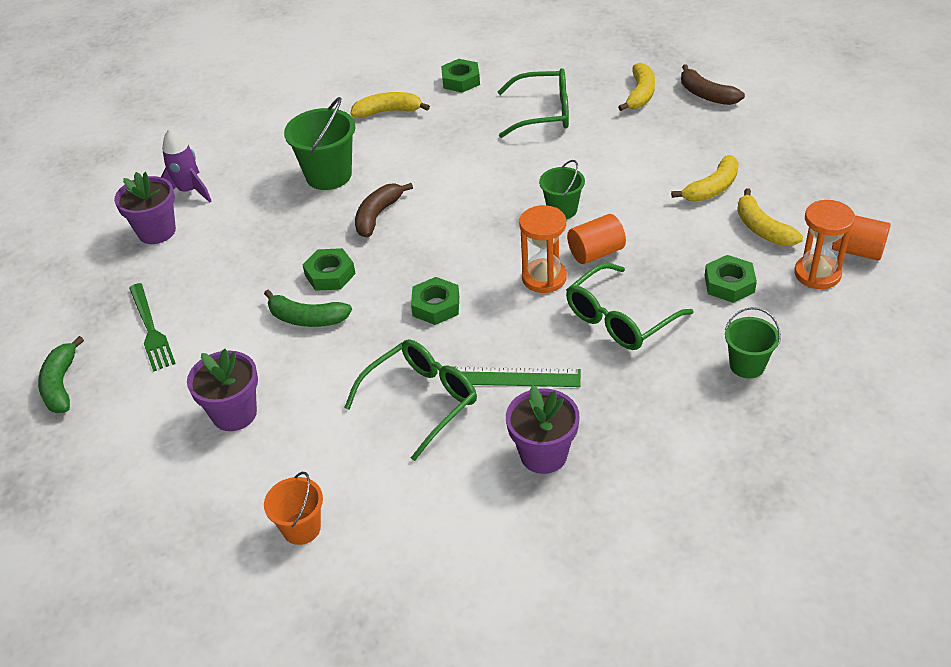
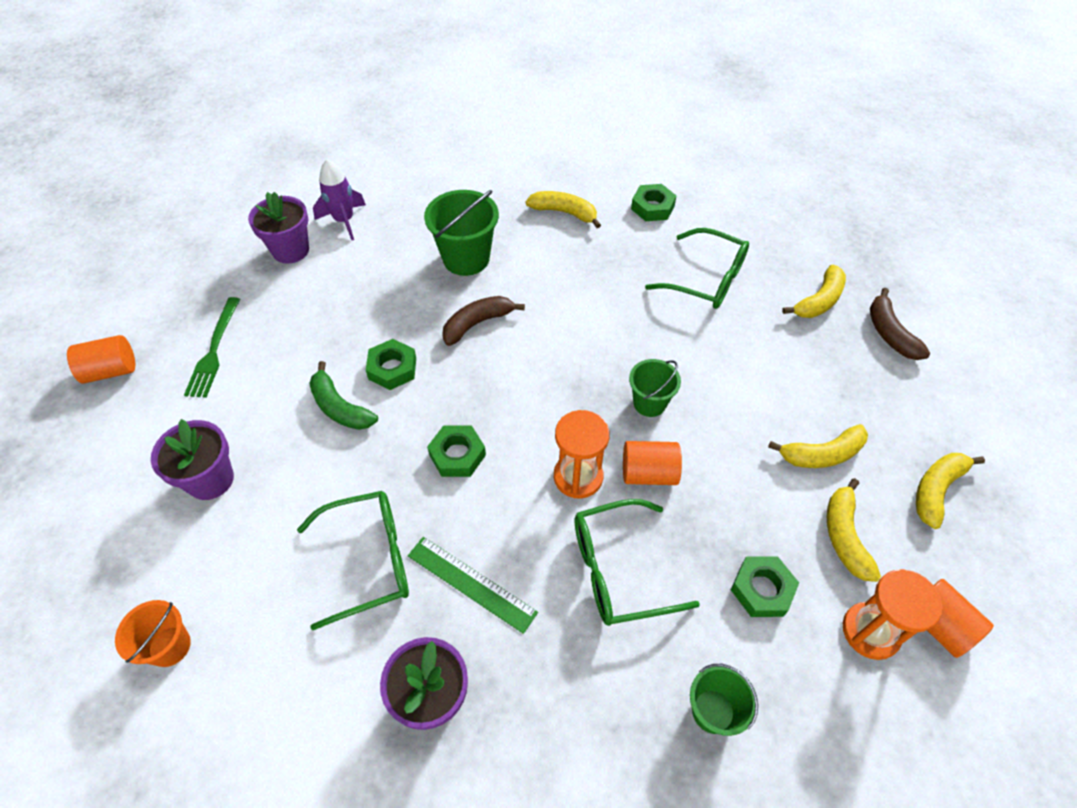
camera: 25 degrees right, 10 degrees up
green banana [38,336,84,413] -> orange cylinder [67,335,135,384]
none -> yellow banana [916,453,985,529]

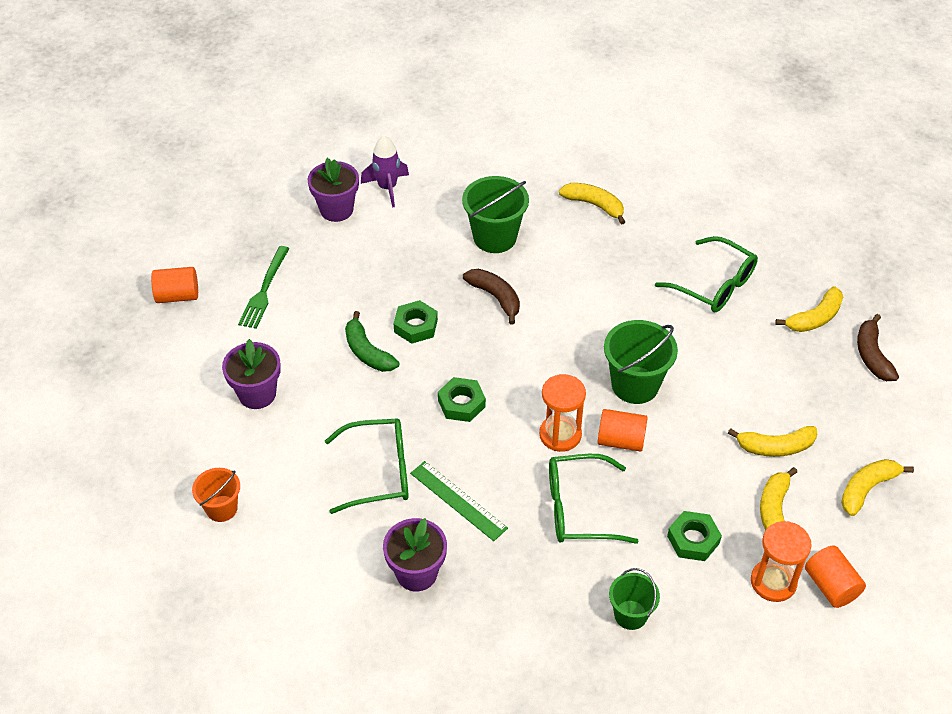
camera: 10 degrees right, 5 degrees down
brown banana [442,296,525,346] -> brown banana turned 75 degrees clockwise [463,269,520,325]
green bucket [629,359,681,417] -> green bucket [604,320,678,404], size x1.64
green nut [631,184,676,221] -> none

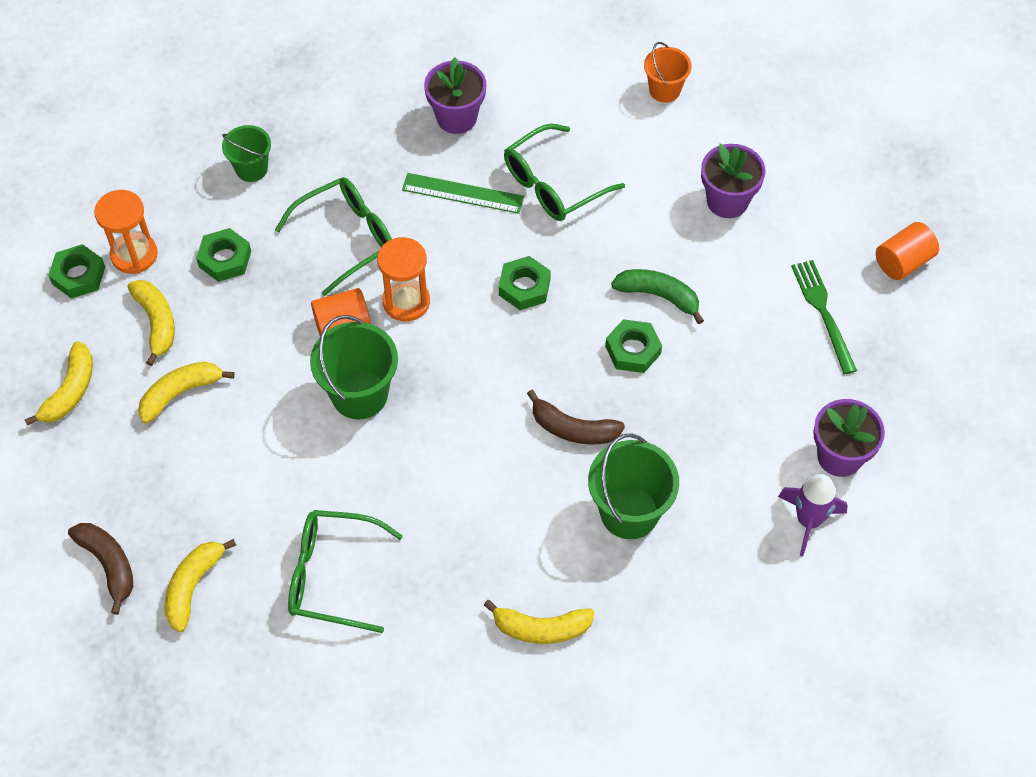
camera: 150 degrees right, 10 degrees up
orange cylinder [805,545,866,608] -> green nut [48,244,105,299]

